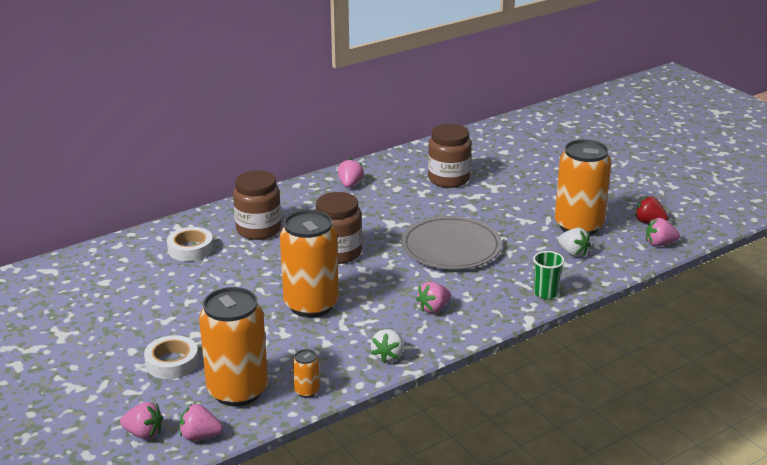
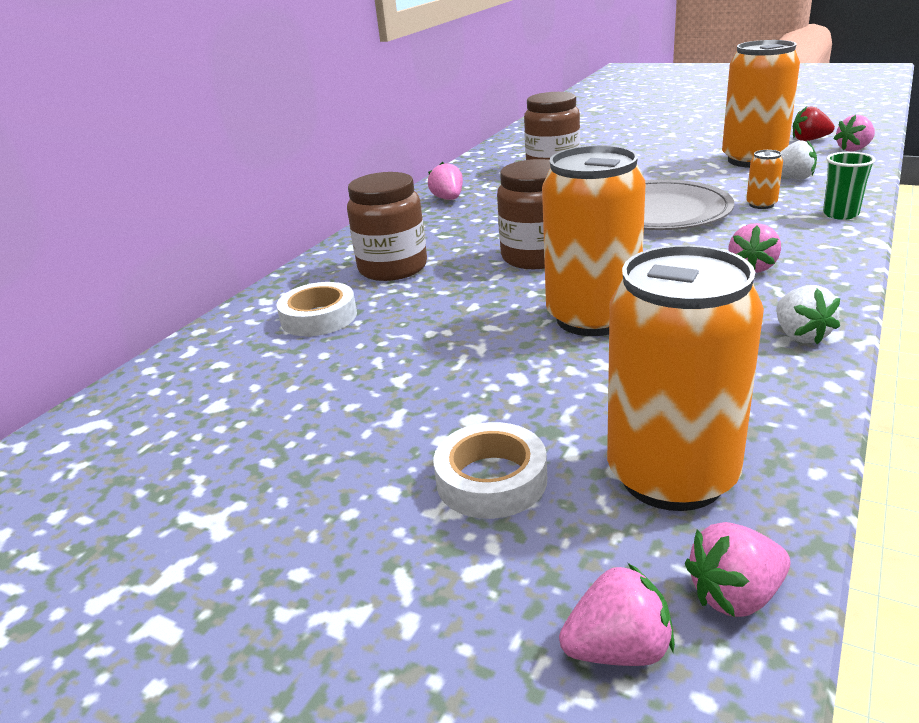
camera: 25 degrees left, 0 degrees up
orange can [293,349,320,398] -> orange can moved to [746,150,783,209]

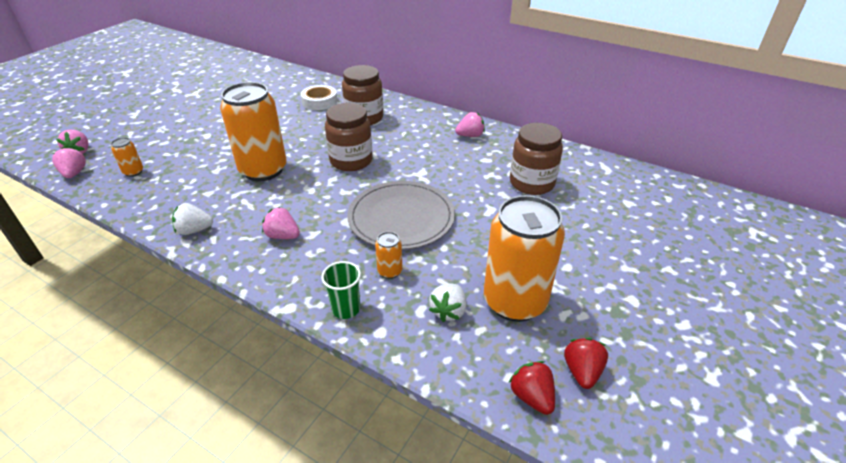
camera: 90 degrees right, 10 degrees up
white tape [433,422,547,519] -> none
orange can [607,245,764,511] -> orange can [111,137,143,177], size x0.41
pink strawberry [834,115,875,152] -> red strawberry [509,361,555,415]

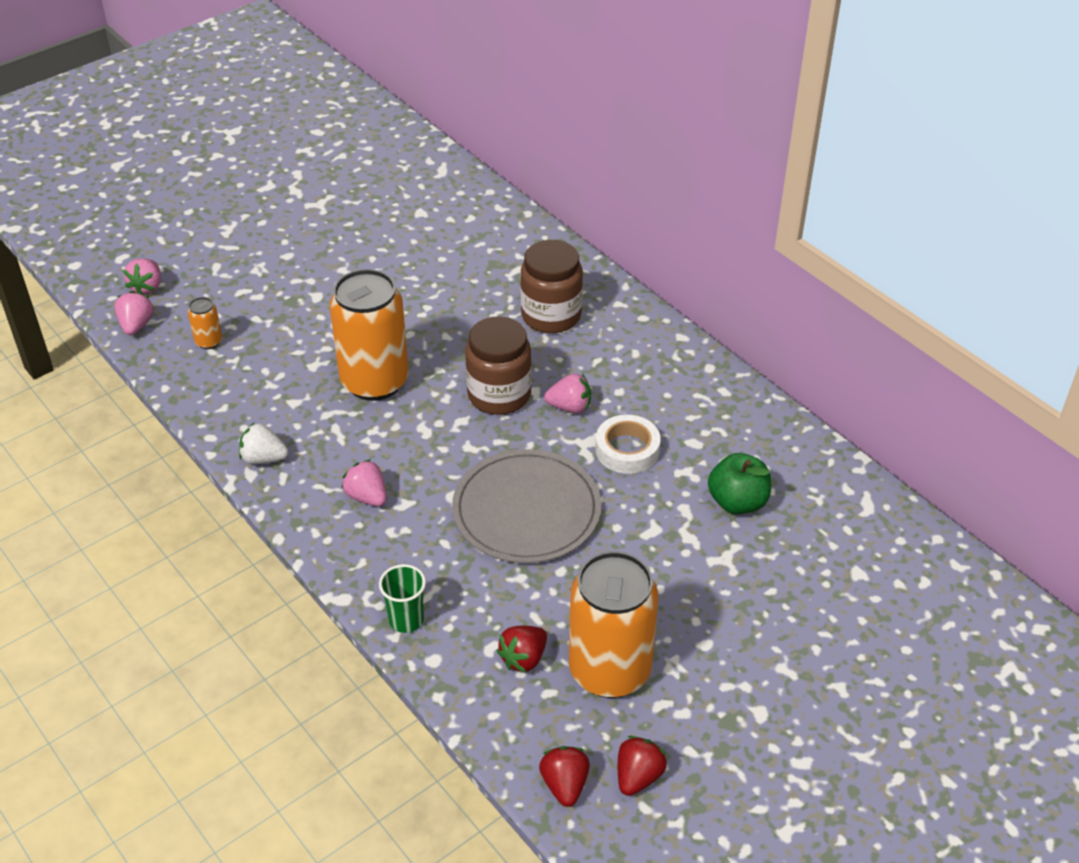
camera: 20 degrees right, 5 degrees up
white tape [301,85,337,110] -> white tape moved to [595,415,661,474]
orange can [375,232,402,279] -> none
white strawberry [429,284,467,322] -> red strawberry [496,626,547,673]
pink strawberry [455,112,485,137] -> pink strawberry moved to [544,373,591,413]
brown jar [510,123,563,195] -> green apple [708,453,771,514]

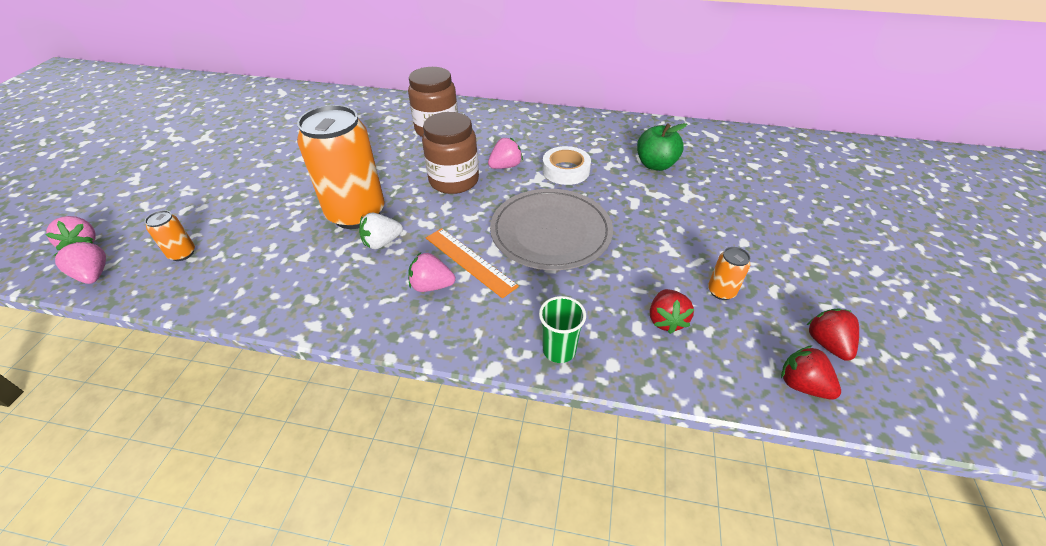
camera: 40 degrees left, 0 degrees up
white strawberry [239,423,288,464] -> white strawberry moved to [359,213,403,249]
orange can [569,551,658,698] -> orange can [708,247,750,300], size x0.41
none -> orange ruler [426,228,519,298]

